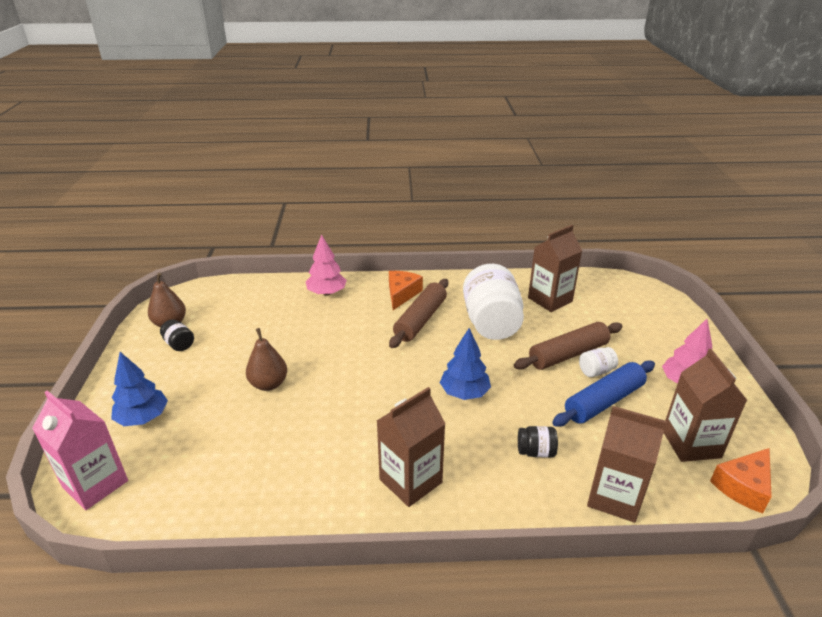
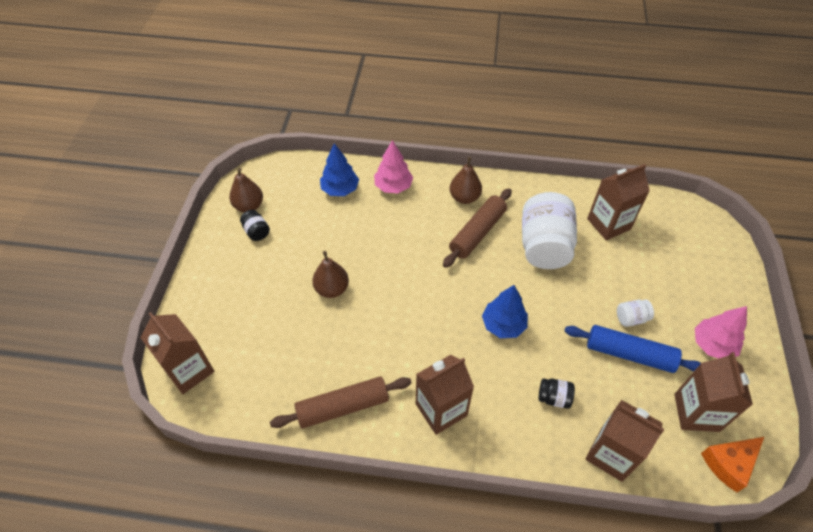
camera: 10 degrees right, 20 degrees up
pink carton [32,391,128,510] -> brown carton [140,312,214,394]
blue tree [111,352,168,426] -> blue tree moved to [320,143,359,196]
orange cheese [389,271,423,310] -> brown pear [450,157,482,204]
brown rolling pin [514,322,623,370] -> brown rolling pin moved to [270,376,411,428]
blue rolling pin [552,361,655,427] -> blue rolling pin turned 45 degrees clockwise [565,325,701,373]

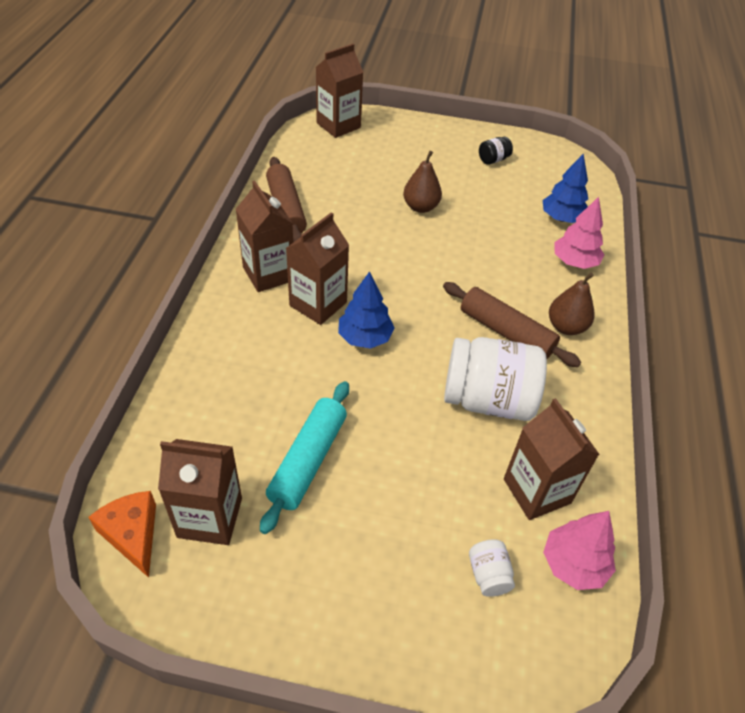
camera: 90 degrees right, 5 degrees down
brown pear [229,168,263,212] -> none
black jar [539,378,575,409] -> none
blue rolling pin [565,325,701,373] -> turquoise rolling pin [260,381,349,534]
brown carton [586,400,665,482] -> brown carton moved to [286,212,349,325]
white jar [617,300,654,327] -> white jar moved to [469,539,515,597]
pink tree [695,306,747,358] -> pink tree moved to [543,511,616,590]

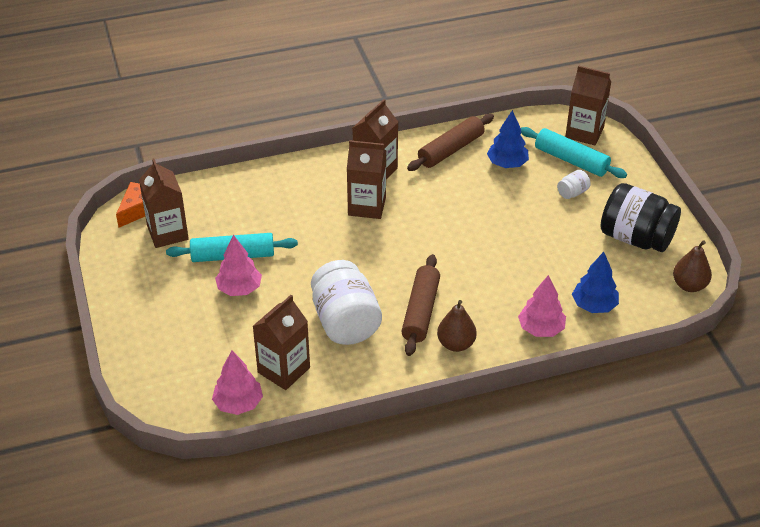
camera: 65 degrees right, 5 degrees down
blue tree [338,271,395,349] -> blue tree moved to [487,110,529,168]
brown pear [403,151,442,213] -> brown pear moved to [673,240,712,292]
white jar [469,539,515,597] -> white jar moved to [557,170,591,199]
black jar [479,137,513,165] -> black jar [601,183,681,252], size x2.32
none -> pink tree [215,235,262,296]
none -> turquoise rolling pin [521,127,627,178]

